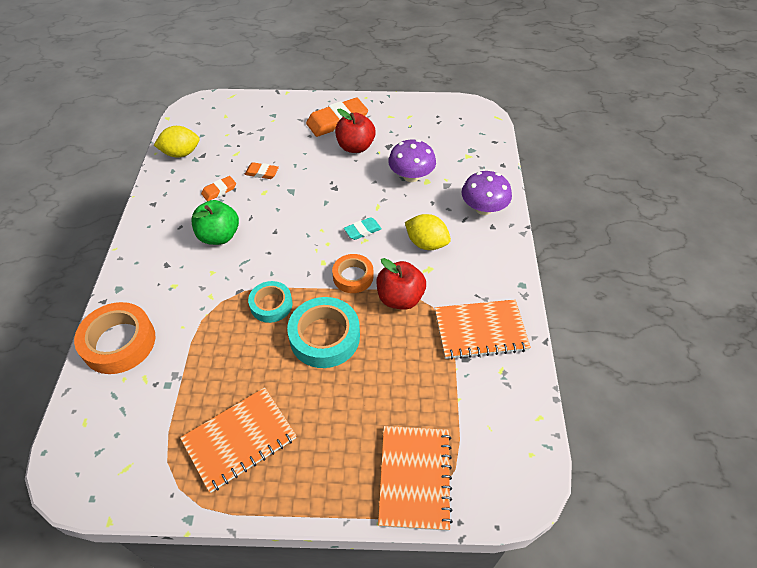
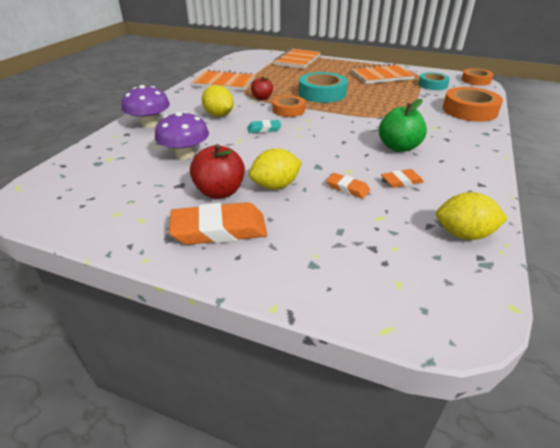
camera: 160 degrees left, 15 degrees down
turquoise tape [248,281,292,323] -> turquoise tape moved to [418,72,450,90]
red apple [377,258,426,310] -> red apple [251,76,273,100], size x0.62
none -> yellow lemon [249,149,302,190]
none -> orange tape [462,68,494,86]

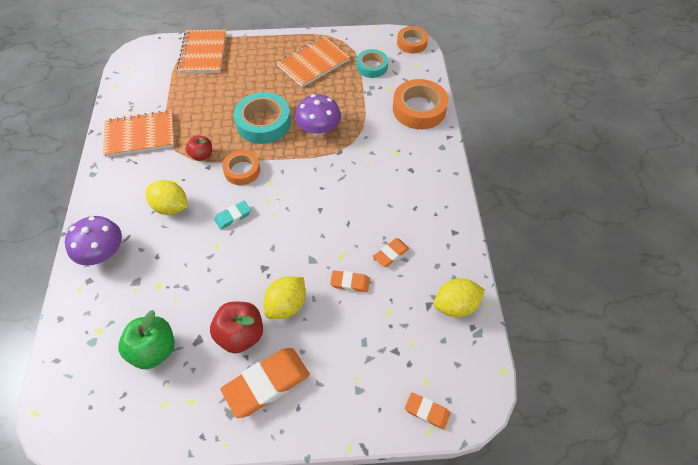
camera: 25 degrees left, 20 degrees up
purple mushroom [155,111,209,159] -> purple mushroom moved to [295,94,341,136]
green apple [379,99,427,152] -> green apple moved to [118,310,175,369]
none -> orange eraser [405,392,450,430]

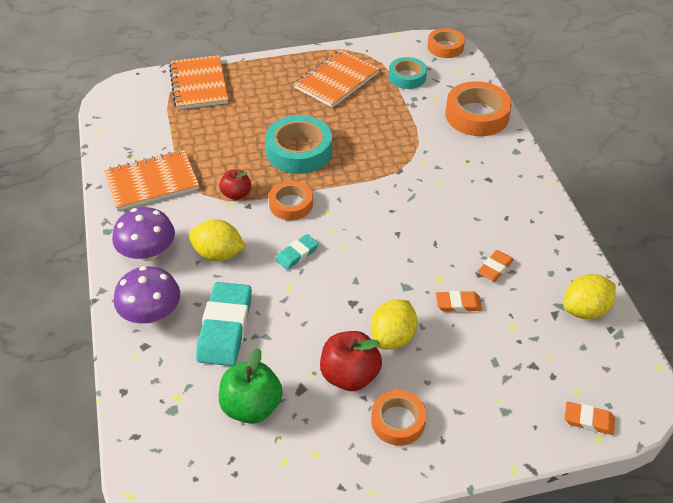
camera: 10 degrees left, 10 degrees down
orange eraser [220,348,310,418] -> orange tape [371,390,426,446]
purple mushroom [295,94,341,136] -> purple mushroom moved to [112,207,175,261]
none -> turquoise eraser [196,282,252,366]

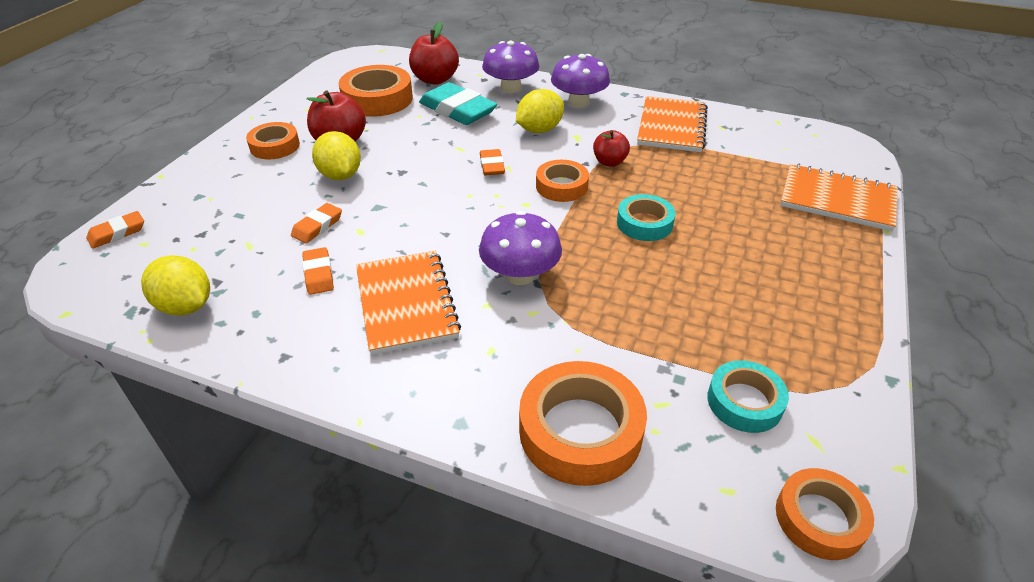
camera: 125 degrees right, 5 degrees down
green apple [219,348,283,424] -> orange tape [339,65,413,117]
turquoise tape [265,115,332,174] -> turquoise tape [617,194,676,241], size x0.62
turquoise eraser [276,234,319,270] -> orange eraser [480,149,505,176]
orange notebook [294,50,379,108] -> orange notebook moved to [356,250,461,355]
yellow lemon [564,274,616,319] -> yellow lemon turned 60 degrees counterclockwise [141,255,210,315]
none -> red apple [409,22,459,85]
none -> purple mushroom [479,211,562,285]

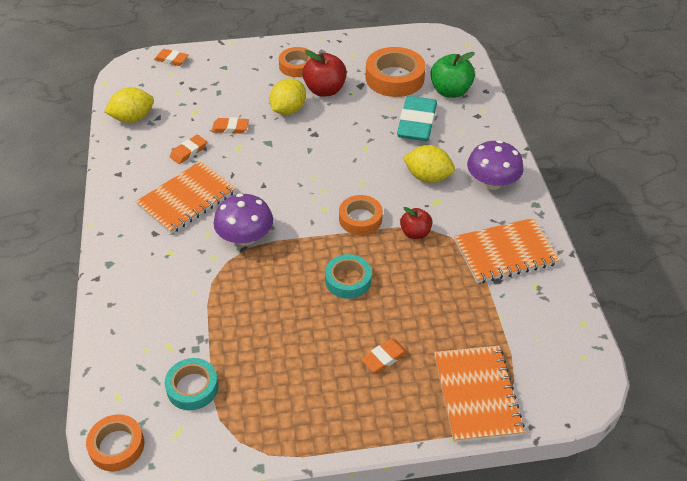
camera: 60 degrees right, 5 degrees up
yellow lemon [141,255,210,315] -> yellow lemon turned 60 degrees clockwise [104,87,154,123]
red apple [409,22,459,85] -> green apple [430,52,475,98]
orange eraser [480,149,505,176] -> orange eraser moved to [361,339,408,373]
purple mushroom [482,40,539,93] -> none
orange tape [519,361,647,486] -> none

